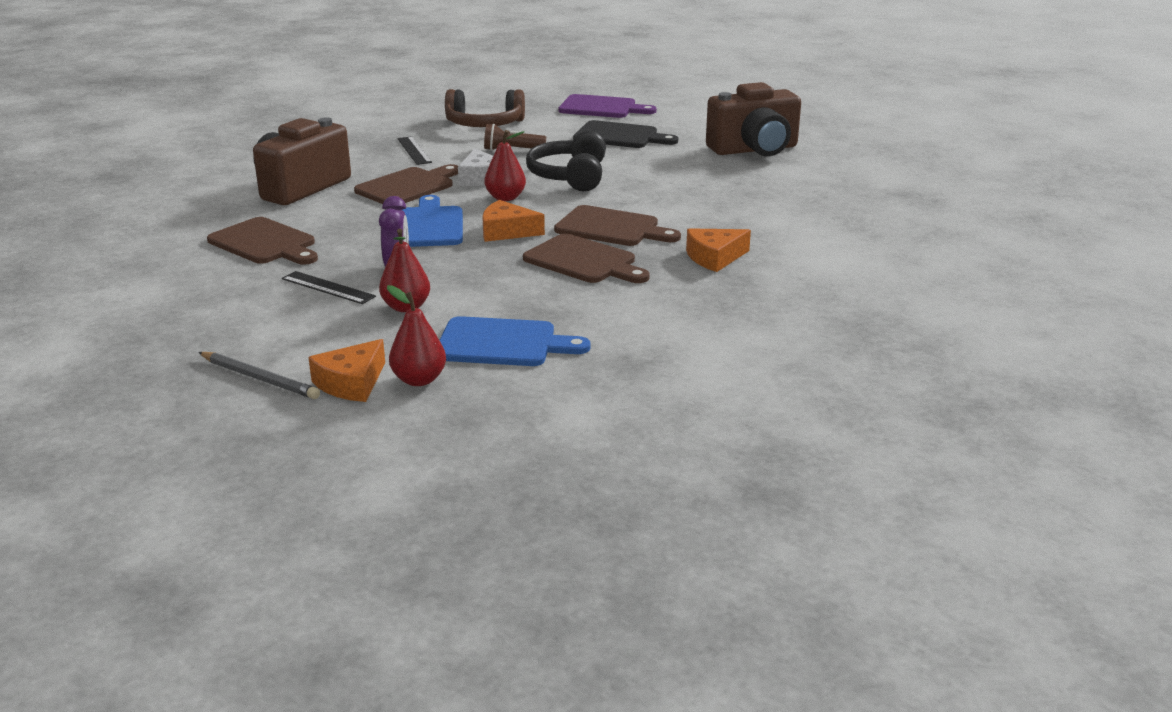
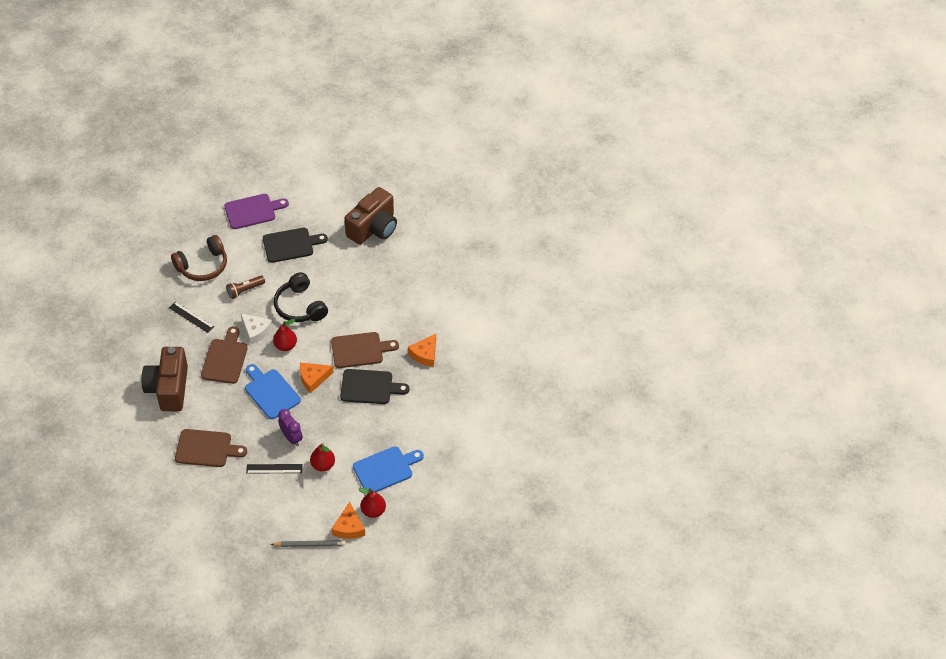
camera: 35 degrees left, 25 degrees up
brown cutting board [523,233,650,283] -> black cutting board [340,369,409,404]

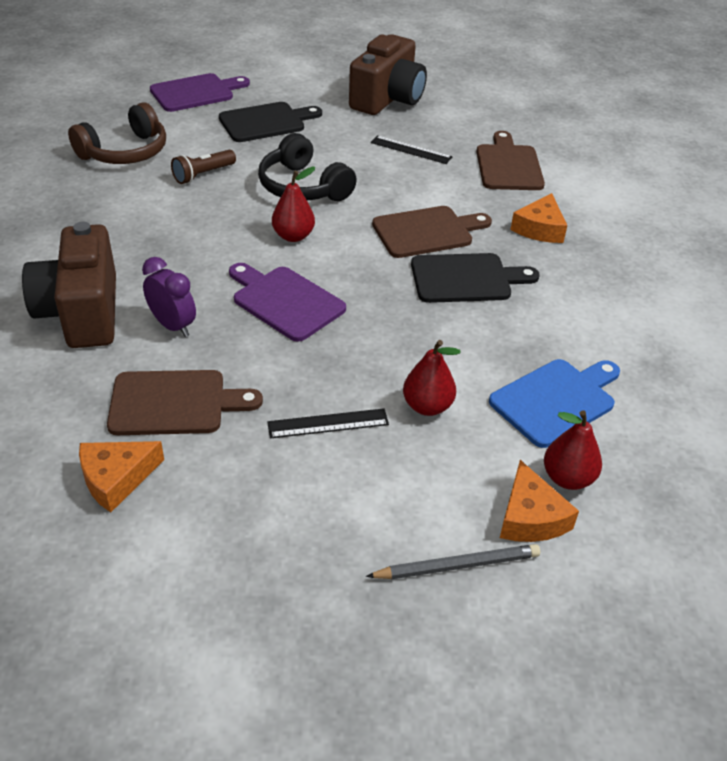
camera: 10 degrees left, 10 degrees down
black ruler [169,302,214,333] -> black ruler moved to [371,135,452,164]
brown cutting board [201,326,248,384] -> brown cutting board moved to [476,131,545,190]
white cheese [241,313,273,344] -> none
blue cutting board [245,364,301,419] -> purple cutting board [229,263,346,342]
purple clock [278,409,303,446] -> purple clock moved to [142,257,196,337]
orange cheese [300,363,334,393] -> orange cheese moved to [79,441,164,512]

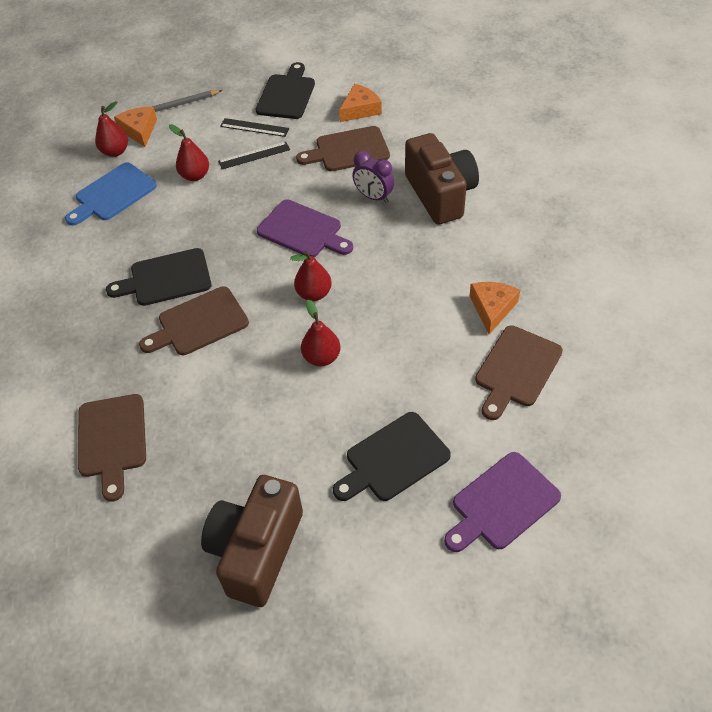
camera: 175 degrees right, 10 degrees up
brown headphones [68,102,166,164] -> brown cutting board [475,325,563,420]
brown flashlight [171,150,236,184] -> none
black headphones [258,133,357,201] -> red pear [301,300,340,366]
black ruler [371,135,452,164] -> black ruler moved to [220,118,289,137]
orange cheese [510,193,567,243] -> orange cheese moved to [469,282,520,334]
none -> black cutting board [256,62,315,119]

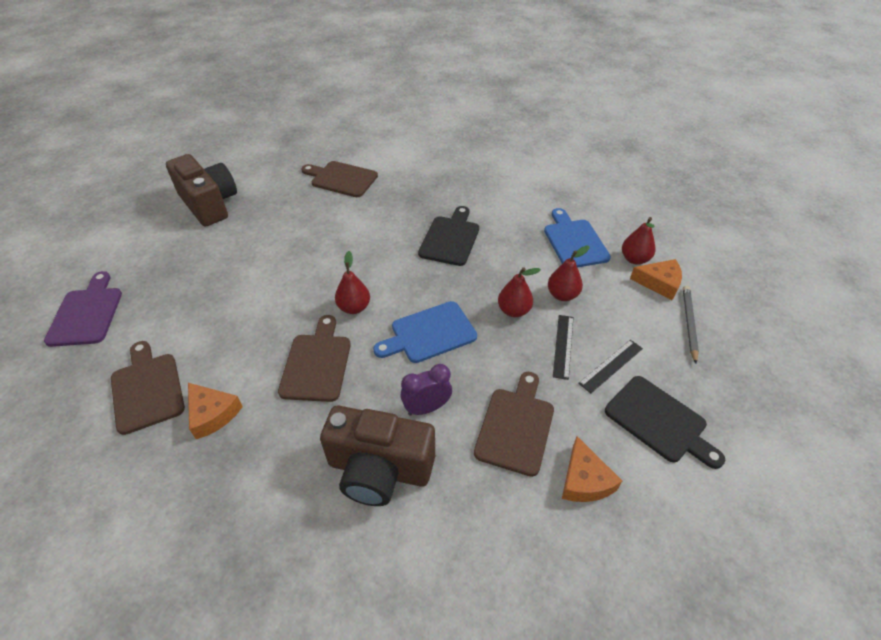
camera: 120 degrees right, 5 degrees down
brown cutting board [139,286,249,355] -> brown cutting board moved to [278,315,351,402]
purple cutting board [257,199,353,257] -> blue cutting board [373,301,477,363]
red pear [301,300,340,366] -> red pear moved to [498,267,541,317]
black cutting board [333,412,451,501] -> none

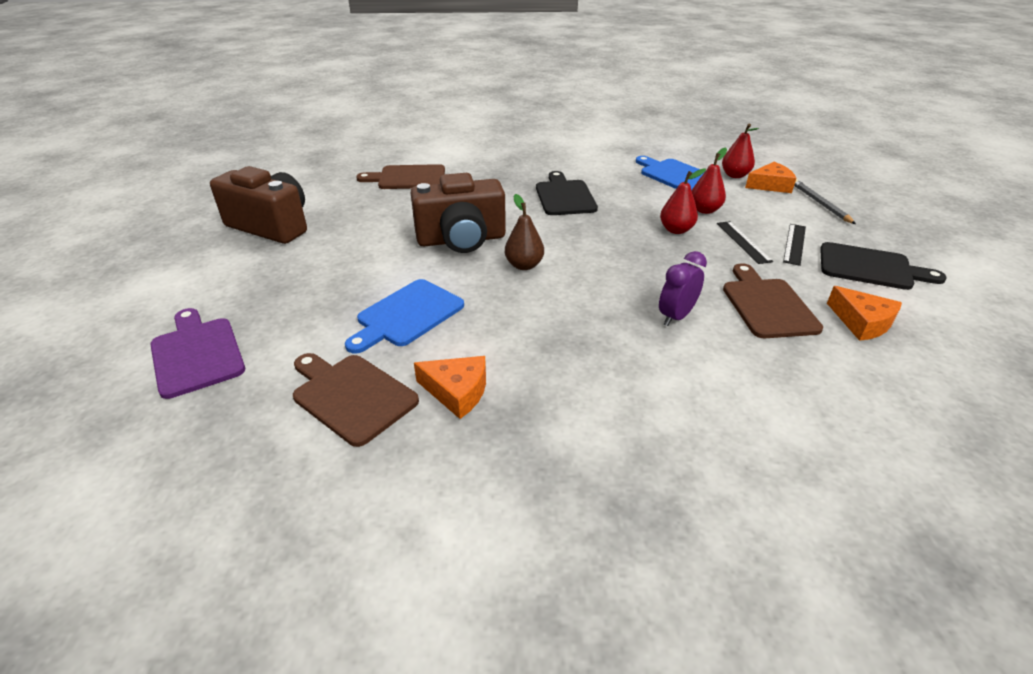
camera: 25 degrees left, 10 degrees down
brown cutting board [278,315,351,402] -> none
brown camera [320,406,435,506] -> brown camera moved to [411,173,506,253]
red pear [335,251,370,314] -> brown pear [505,194,544,270]
blue cutting board [373,301,477,363] -> blue cutting board moved to [345,279,464,354]

